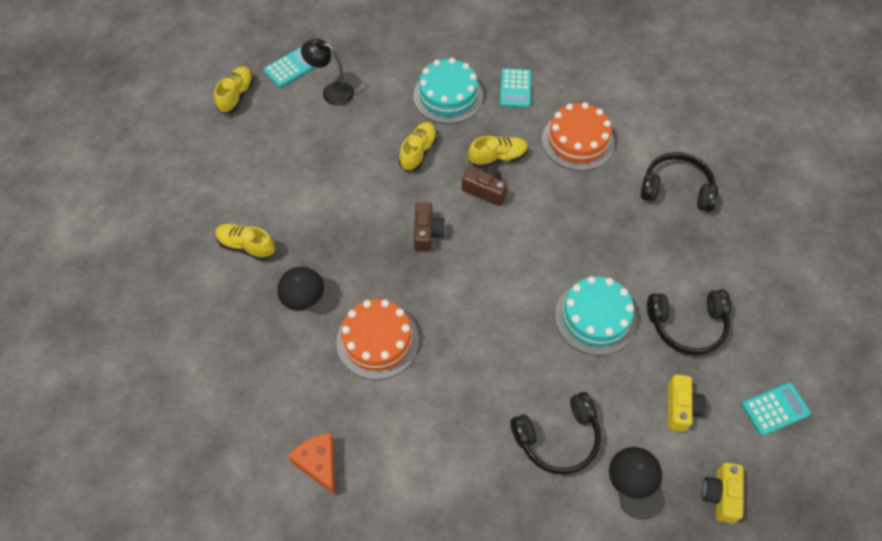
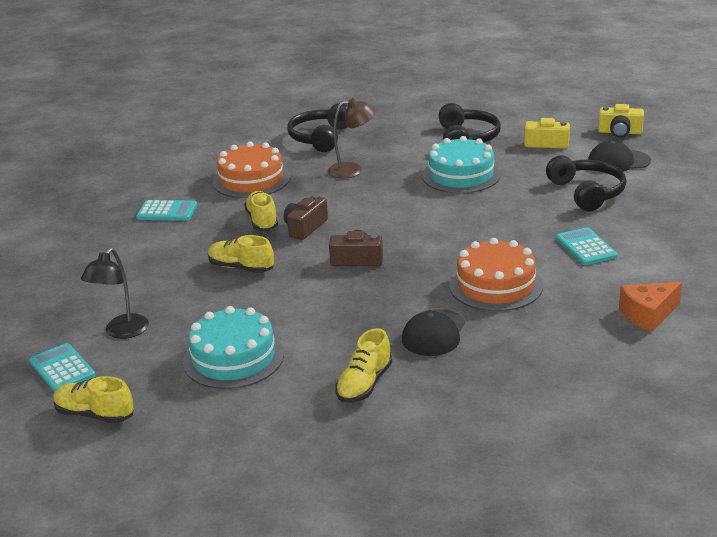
camera: 85 degrees left, 30 degrees down
turquoise cake [413,58,483,124] -> turquoise cake moved to [183,306,284,389]
turquoise calculator [742,382,811,436] -> turquoise calculator moved to [556,227,617,265]
none -> brown lamp [328,98,375,178]

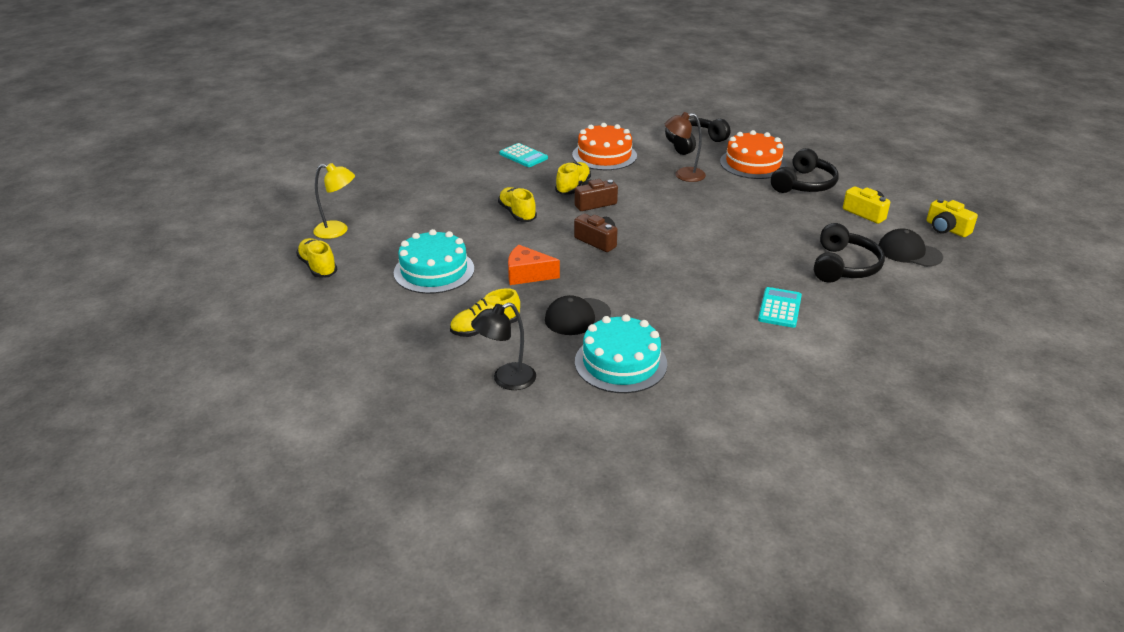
camera: 35 degrees right, 5 degrees up
turquoise calculator [29,343,95,392] -> yellow lamp [313,163,355,239]
black lamp [81,248,149,339] -> black lamp moved to [471,302,536,390]
brown lamp [328,98,375,178] -> brown lamp turned 150 degrees clockwise [665,112,706,182]
turquoise cake [422,136,501,194] -> turquoise cake moved to [575,314,667,393]
orange cake [449,238,543,311] -> orange cake moved to [720,130,787,179]
orange cheese [619,282,682,332] -> orange cheese moved to [508,245,560,285]

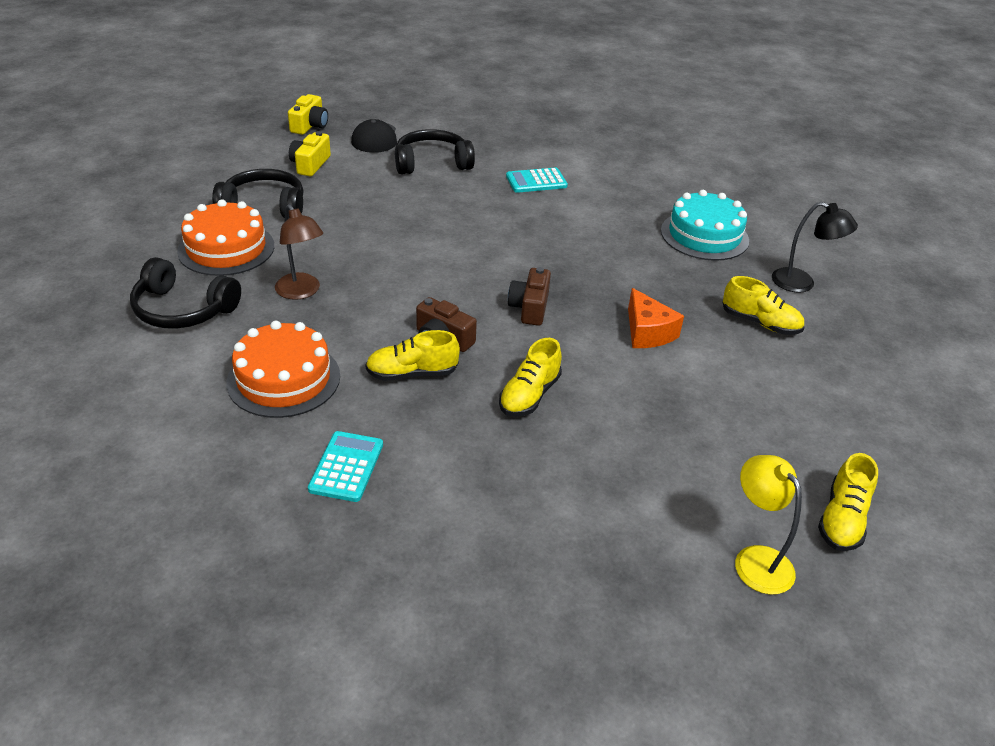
camera: 125 degrees left, 5 degrees up
turquoise cake [394,229,474,294] -> none
black cap [545,295,611,335] -> none

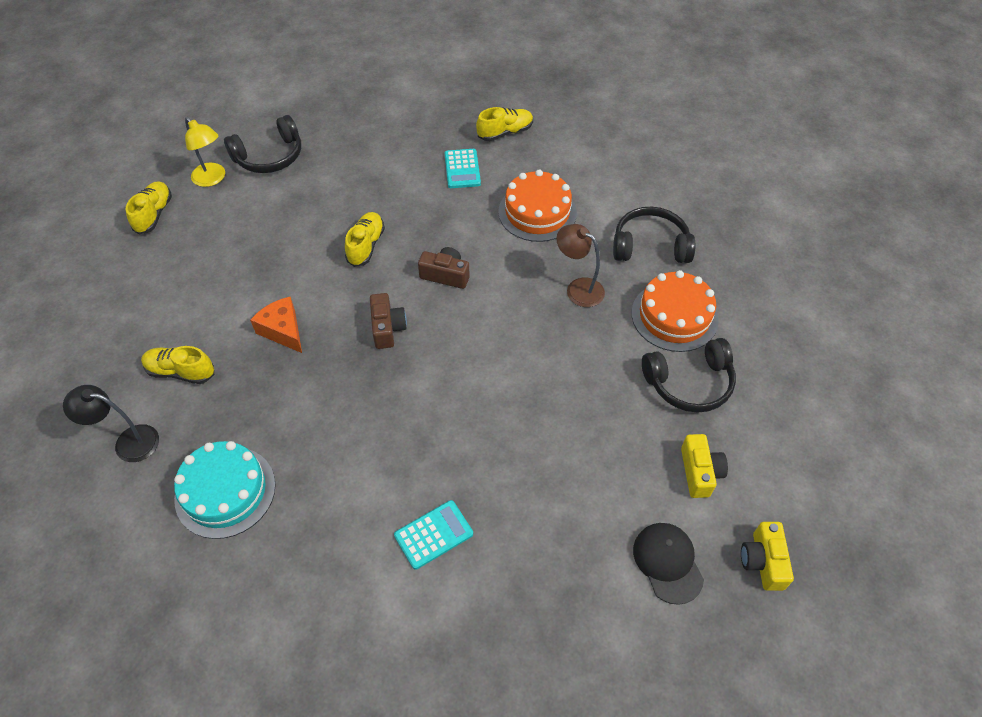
camera: 165 degrees right, 15 degrees up
yellow shoe [365,330,460,381] -> yellow shoe moved to [476,107,533,141]
black headphones [395,129,475,175] -> black headphones moved to [224,115,301,173]

